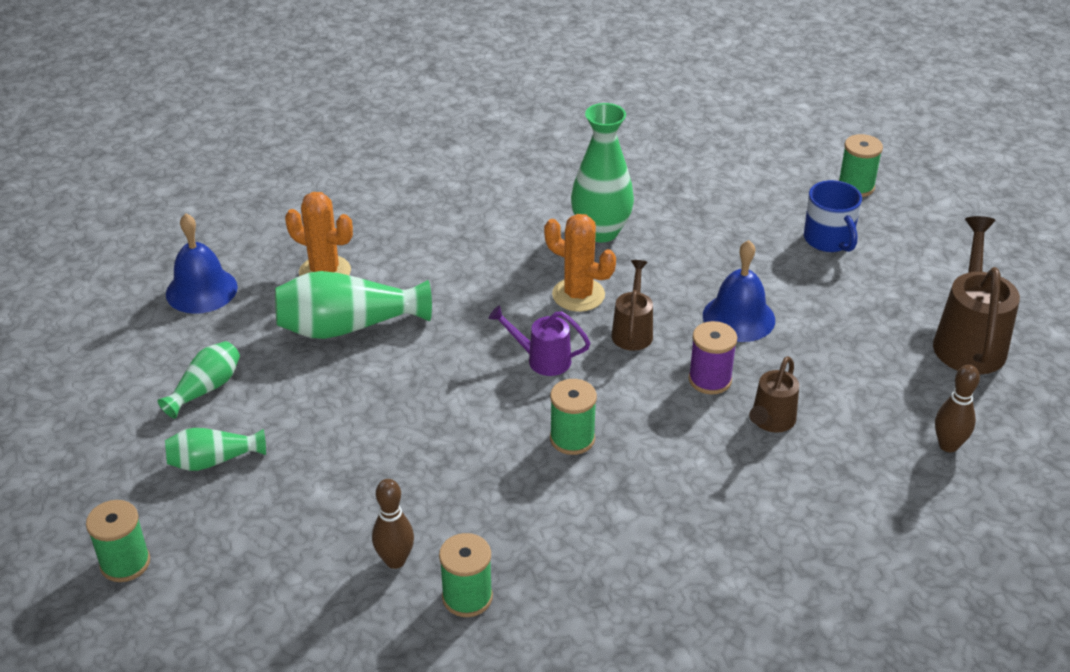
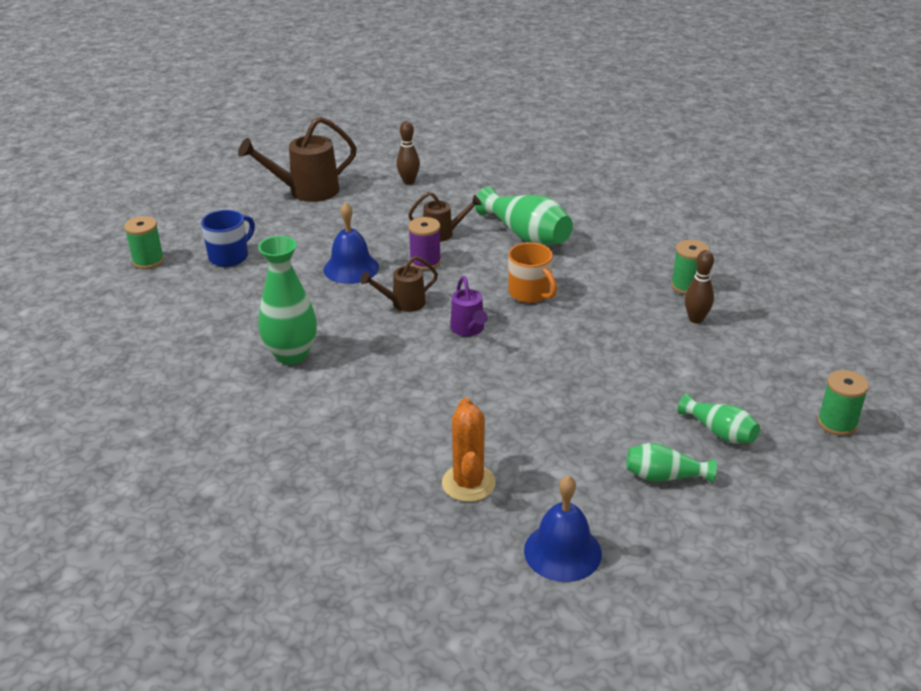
camera: 120 degrees left, 5 degrees down
green vase [275,271,432,339] -> green vase moved to [475,186,573,246]
orange cactus [544,214,616,312] -> none
green spool [550,379,597,455] -> orange mug [508,242,557,303]

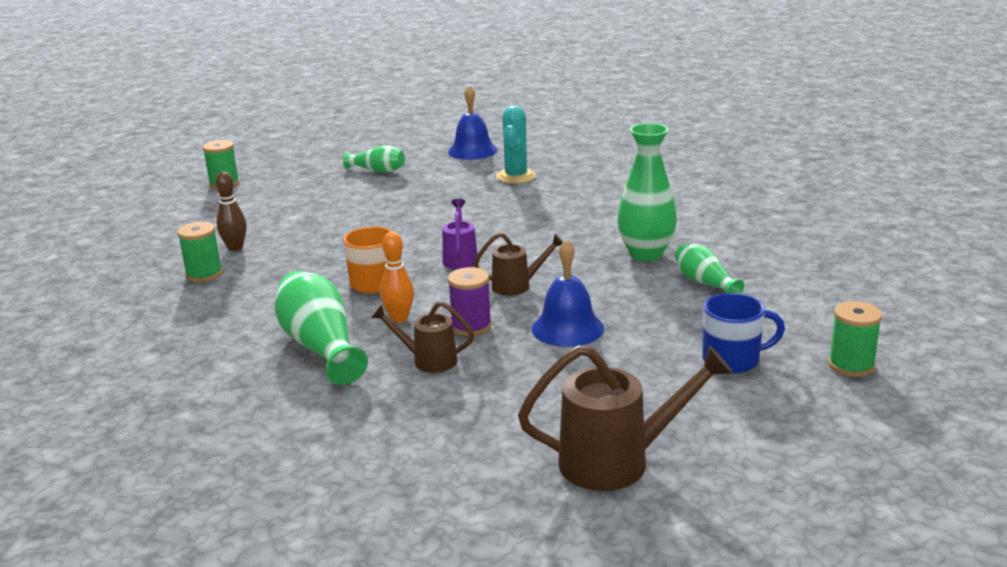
camera: 165 degrees left, 10 degrees down
blue mug [201,210,255,267] -> blue mug turned 150 degrees counterclockwise [702,293,785,373]
brown bowling pin [396,121,420,185] -> none
orange cactus [442,398,496,502] -> turquoise cactus [496,106,536,184]
green vase [678,394,760,444] -> green vase moved to [675,244,744,294]
none -> orange bowling pin [380,232,414,323]

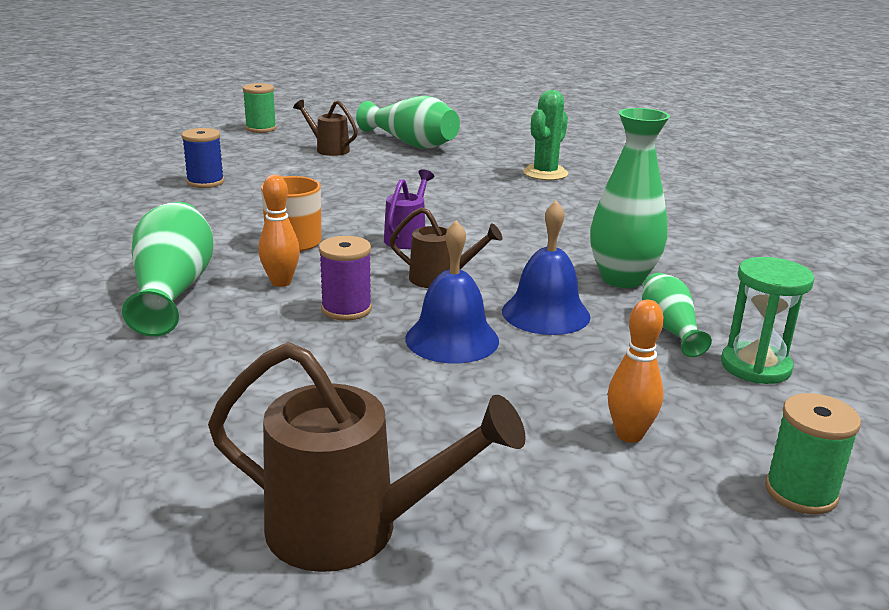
camera: 20 degrees right, 0 degrees up
green spool [177,222,223,282] -> none
brown bowling pin [215,172,247,251] -> blue spool [181,128,224,188]
green vase [343,145,405,173] -> green vase [356,96,460,149], size x1.74
brown watering can [371,301,474,373] -> brown watering can moved to [293,100,358,156]
blue bell [448,85,498,160] -> blue bell moved to [502,201,590,335]
turquoise cactus [496,106,536,184] -> green cactus [523,90,568,180]
blue mug [702,293,785,373] -> orange bowling pin [608,300,664,443]
none -> green hourglass [721,257,814,384]

